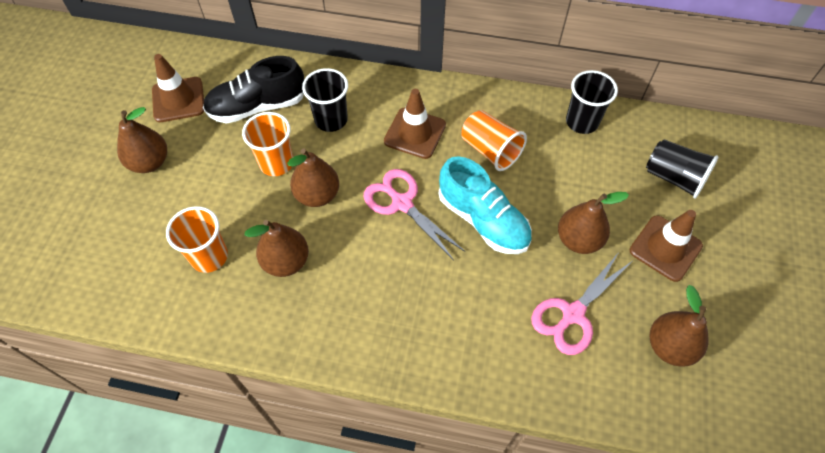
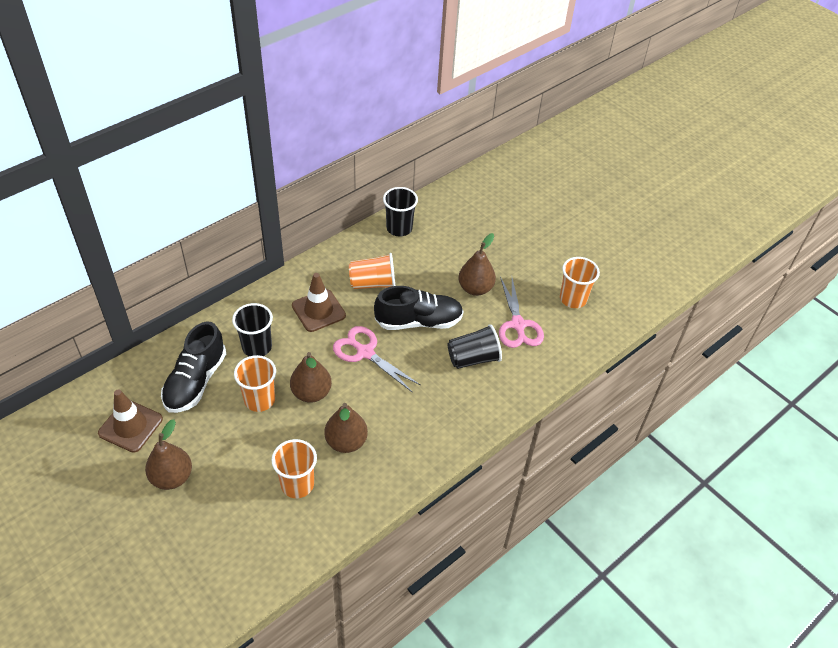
camera: 55 degrees left, 10 degrees down
pink scissors [364,169,465,260] -> pink scissors turned 45 degrees clockwise [333,326,420,392]
turquoise shoe [439,156,532,254] -> black shoe [374,286,464,330]
brown traffic cone [630,210,703,282] -> none
black cup [646,139,718,199] -> black cup moved to [448,324,502,369]
brown pear [650,285,709,367] -> orange cup [560,257,600,308]

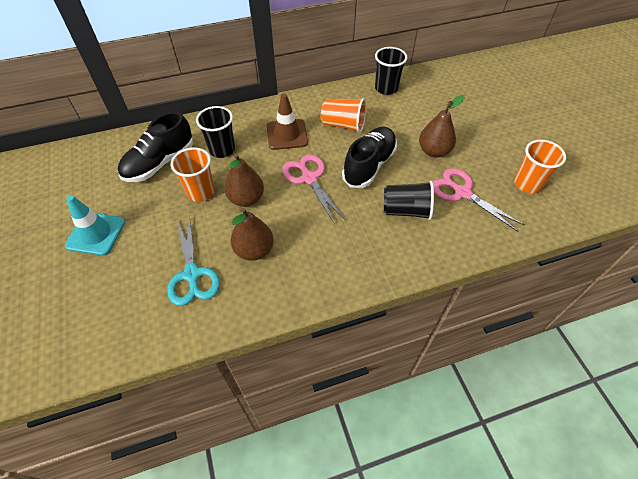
camera: 25 degrees right, 5 degrees up
brown traffic cone [98,390,163,453] -> none
brown pear [145,419,192,490] -> turquoise traffic cone [65,195,125,256]
orange cup [271,439,317,498] -> turquoise scissors [167,215,220,306]
black shoe [374,286,464,330] -> black shoe turned 75 degrees counterclockwise [342,126,397,188]
pink scissors [499,277,544,348] -> pink scissors turned 120 degrees clockwise [433,168,524,232]

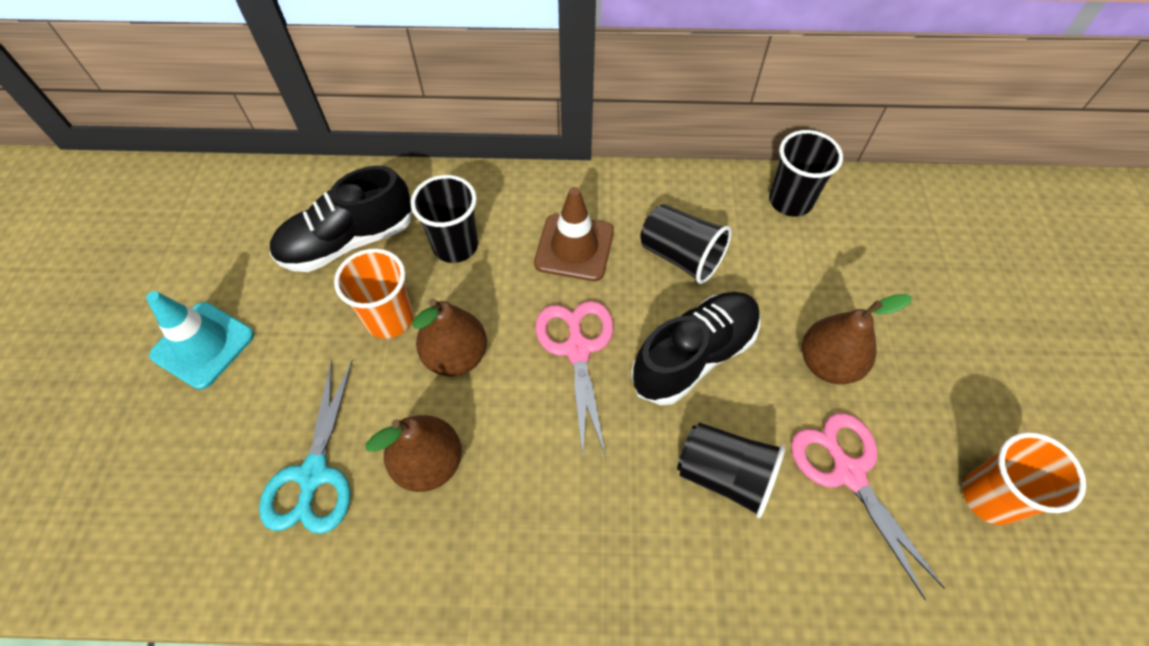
camera: 20 degrees right, 5 degrees up
orange cup [321,98,366,133] -> black cup [640,204,732,284]

